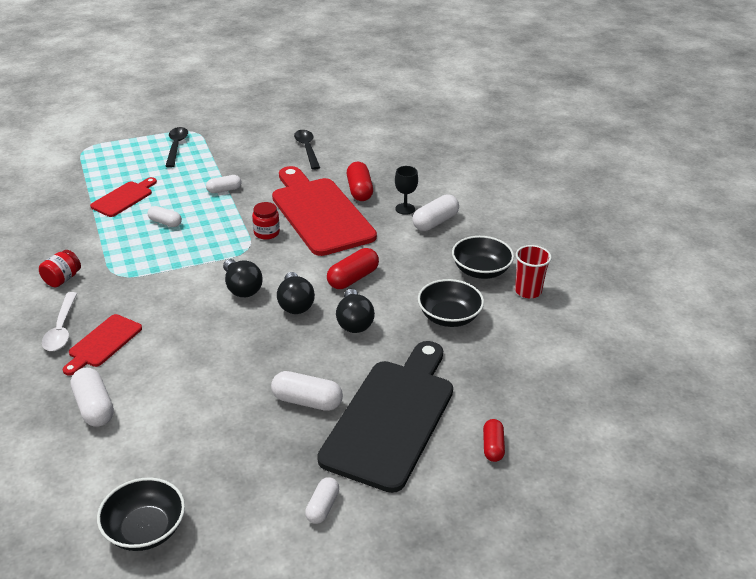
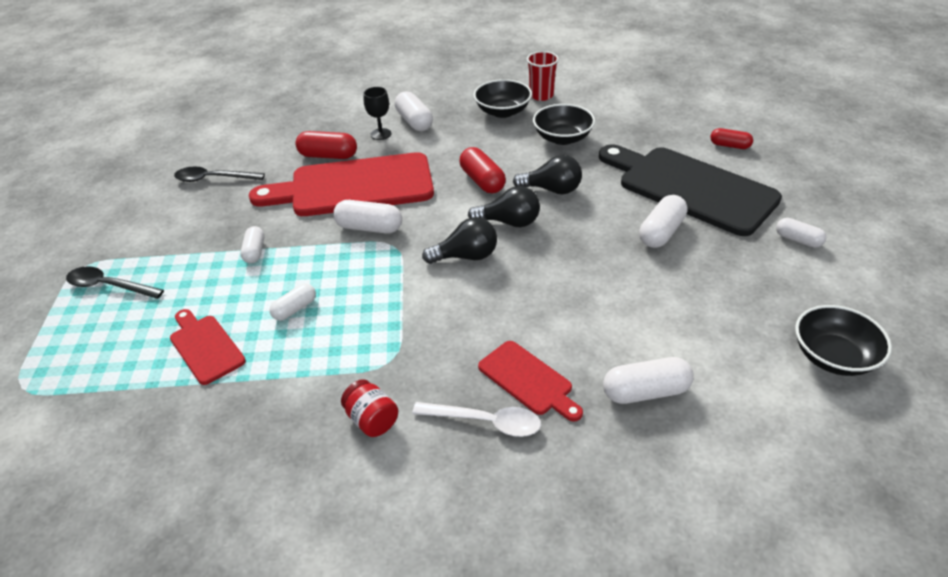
camera: 70 degrees left, 5 degrees up
red jar [252,202,280,240] -> white capsule [333,200,402,234]

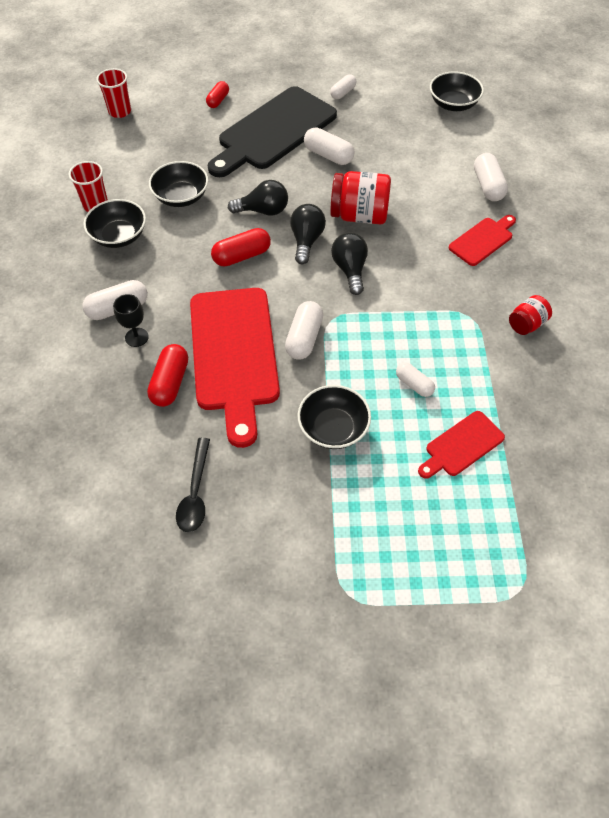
camera: 90 degrees left, 15 degrees up
black spoon [66,266,164,299] -> none
white capsule [240,226,264,263] -> black bowl [297,385,371,449]
white spoon [412,402,541,437] -> none
black light bulb [513,155,582,194] -> black light bulb turned 75 degrees clockwise [228,180,288,215]
none -> red cup [96,68,131,118]
none -> red jar [330,171,391,225]

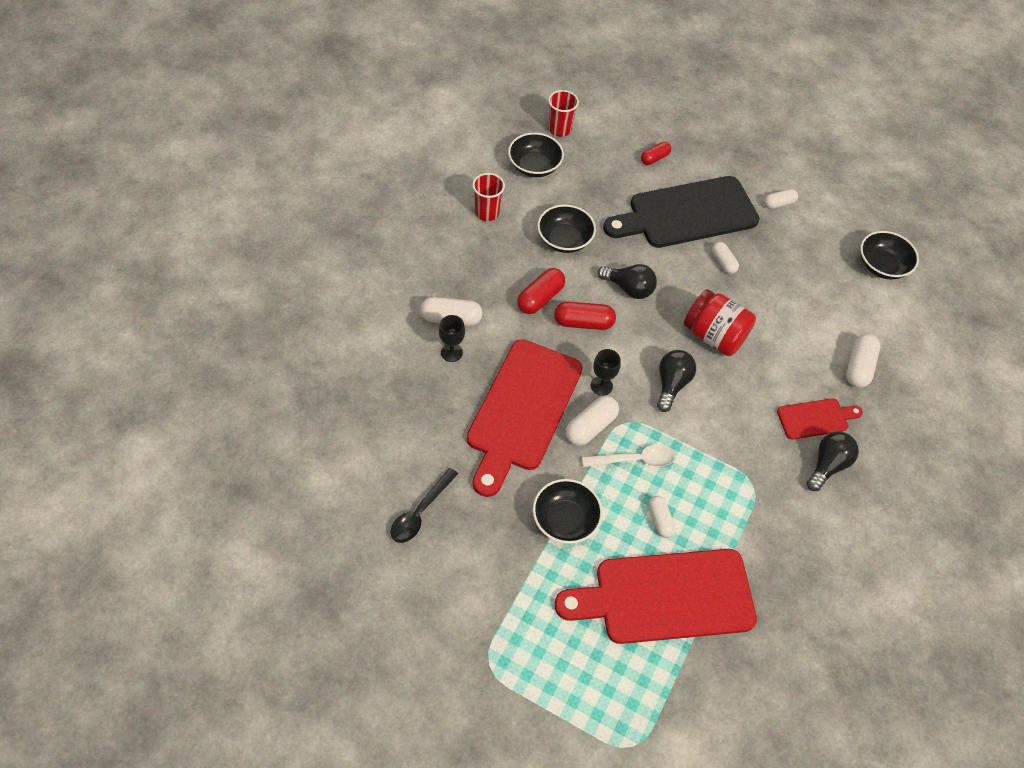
camera: 25 degrees right, 0 degrees up
black bowl [83,199,146,248] -> black bowl moved to [508,133,564,177]
red capsule [147,344,188,407] -> red capsule moved to [517,268,565,314]
black light bulb [290,204,326,264] -> black light bulb moved to [807,432,859,491]
white capsule [304,127,355,165] -> white capsule [712,242,739,274], size x0.65
red cutting board [418,411,505,479] -> red cutting board [554,549,757,644], size x2.06
red jar [509,295,552,335] -> none
none -> white spoon [582,444,675,467]
none -> black goblet [591,349,621,396]

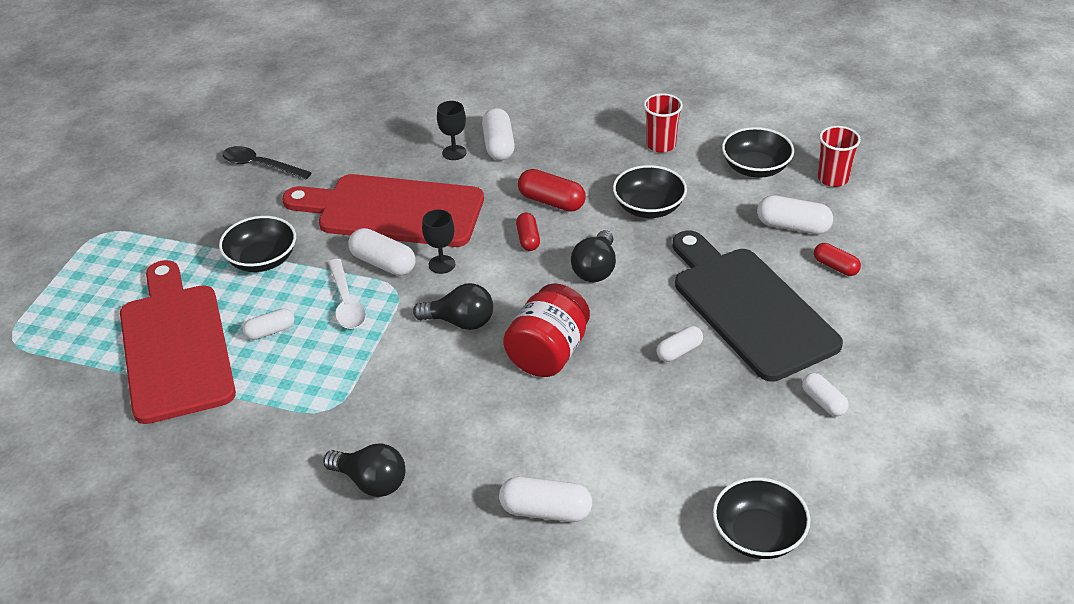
camera: 85 degrees right, 15 degrees down
red capsule [554,301,616,330] -> red capsule [516,213,540,251], size x0.65
red cutting board [777,398,863,440] -> none
none -> white capsule [757,195,833,234]

